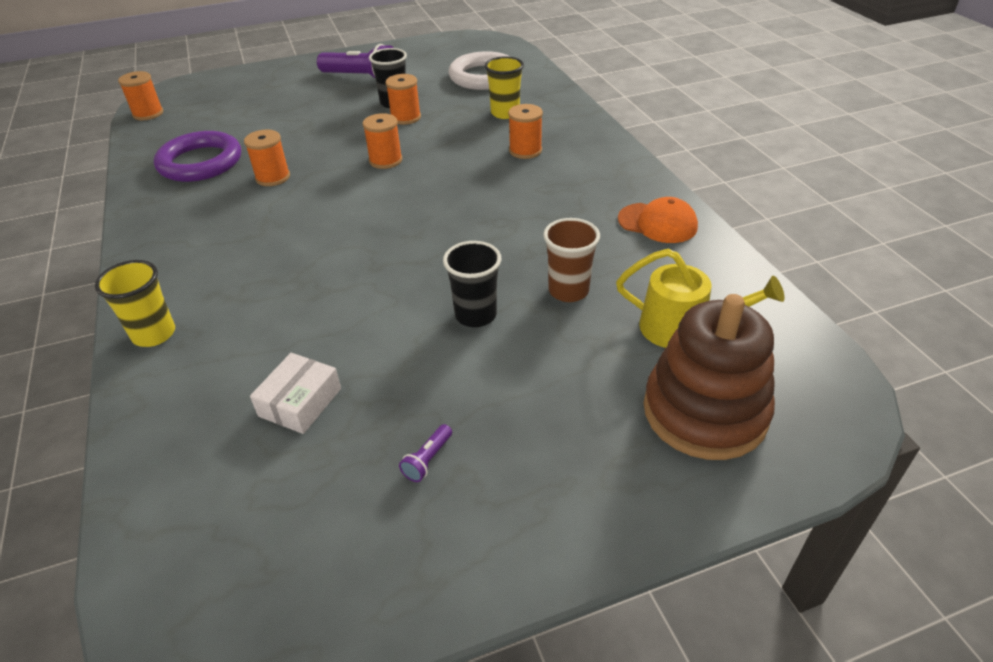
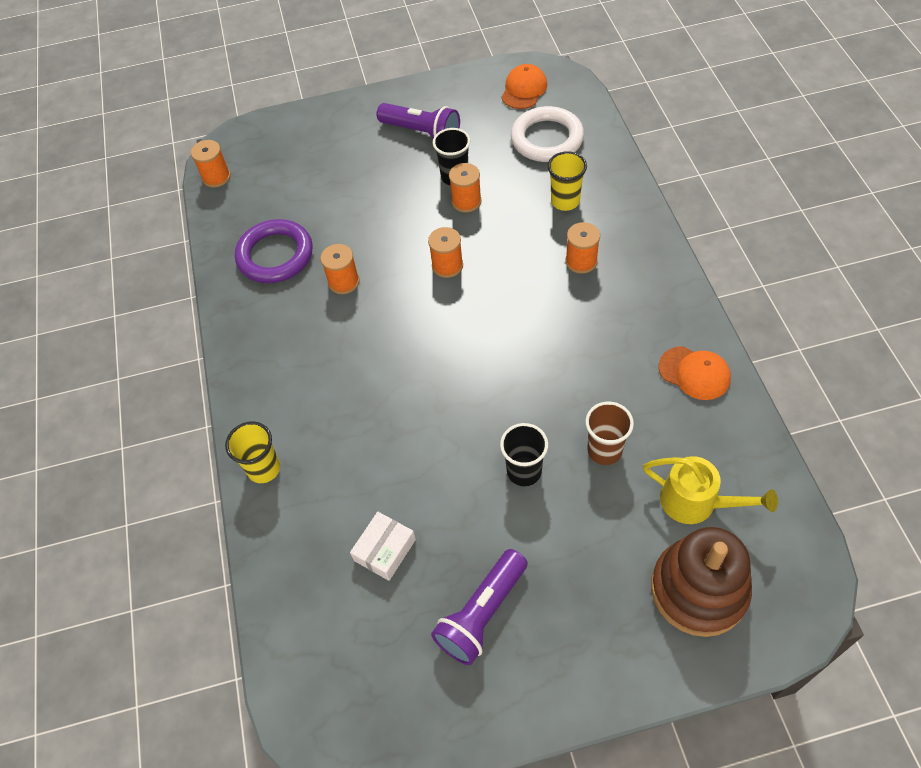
camera: 10 degrees right, 15 degrees up
purple flashlight [399,424,452,482] -> purple flashlight [431,549,527,665], size x2.40
none -> orange cap [501,64,547,109]

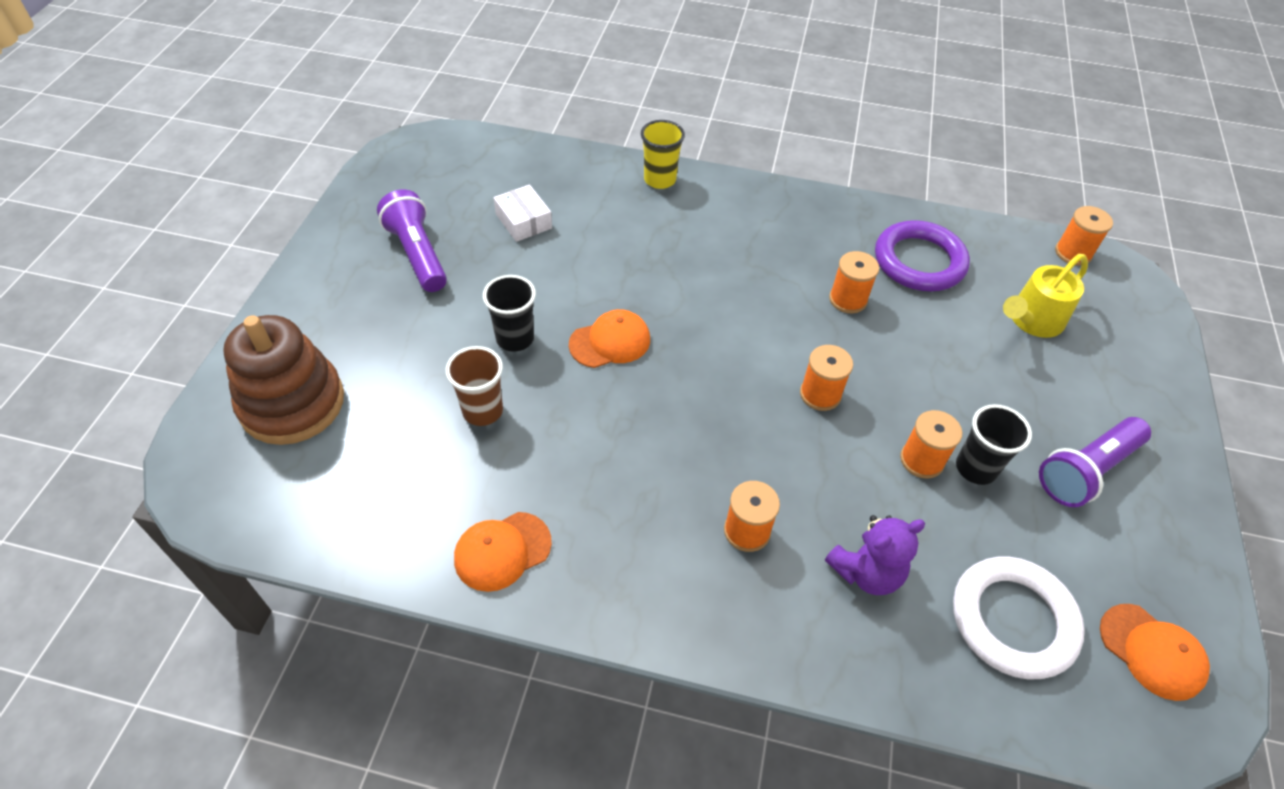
camera: 110 degrees right, 5 degrees down
yellow cup [548,151,587,211] -> purple teddy bear [825,515,925,595]
yellow watering can [643,456,778,524] -> yellow watering can moved to [1003,254,1088,338]
none -> orange cap [569,309,650,368]

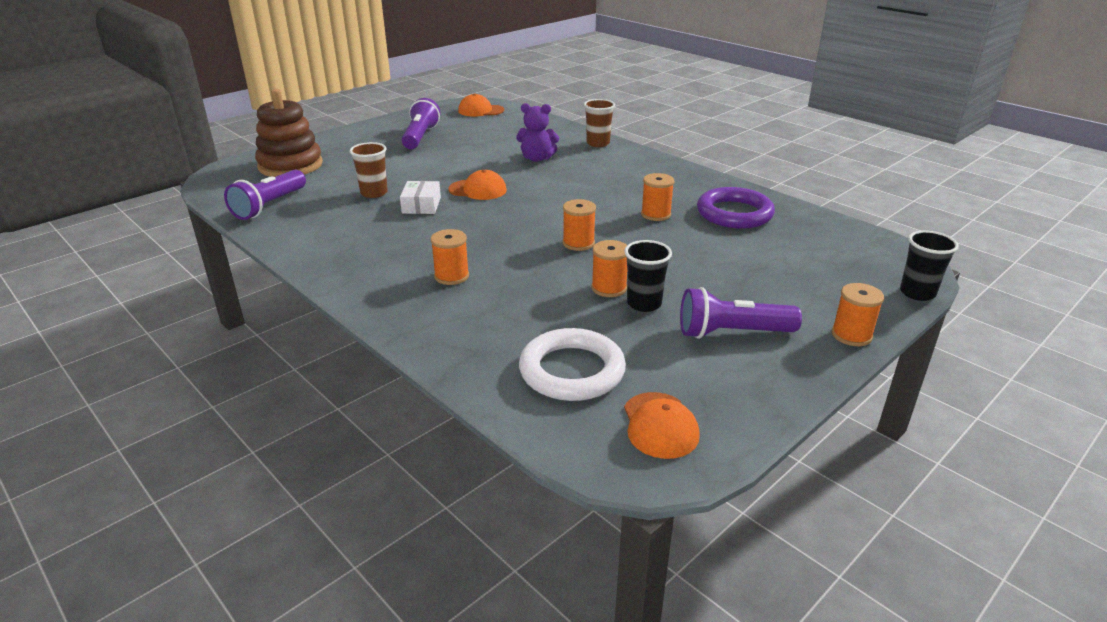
camera: 35 degrees right, 20 degrees down
orange cap [454,512,552,592] -> orange cap moved to [458,93,504,117]
black cup [483,275,536,352] -> black cup moved to [900,231,959,301]
white box [494,185,552,242] -> white box moved to [400,181,441,214]
yellow cup [641,120,685,189] -> brown cup [584,99,615,147]
purple teddy bear [825,515,925,595] -> purple teddy bear moved to [516,103,559,162]
yellow watering can [1003,254,1088,338] -> none
orange spool [1055,206,1113,266] -> orange spool moved to [832,283,884,346]
none -> purple flashlight [224,170,306,220]

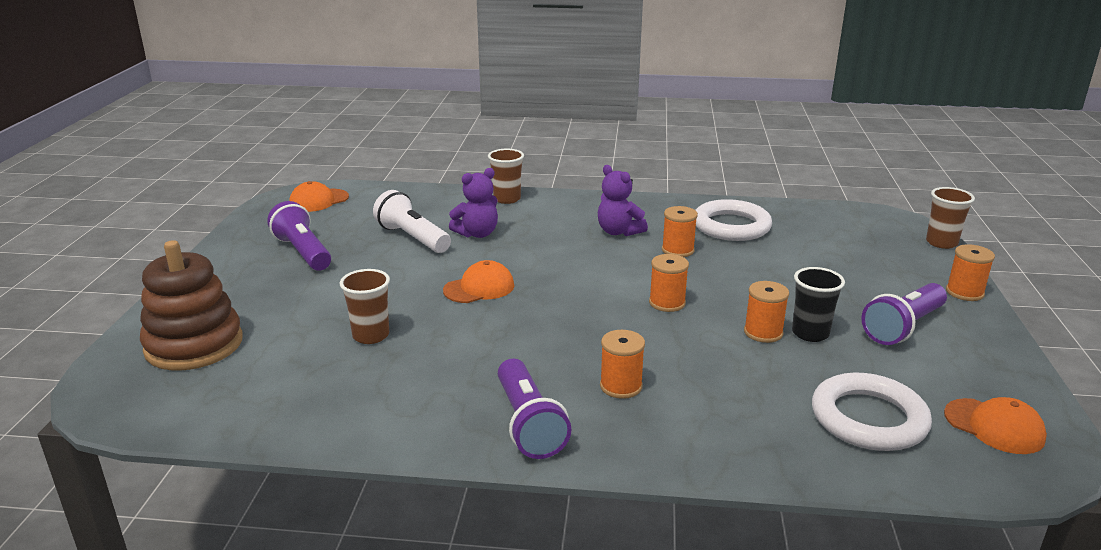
camera: 40 degrees left, 5 degrees down
purple flashlight [224,170,306,220] -> purple flashlight moved to [498,359,571,459]
white box [400,181,441,214] -> none
purple ring [697,187,775,229] -> white ring [695,199,772,241]
black cup [900,231,959,301] -> brown cup [926,187,975,249]
none -> white flashlight [373,190,451,253]
none -> purple teddy bear [598,165,648,236]

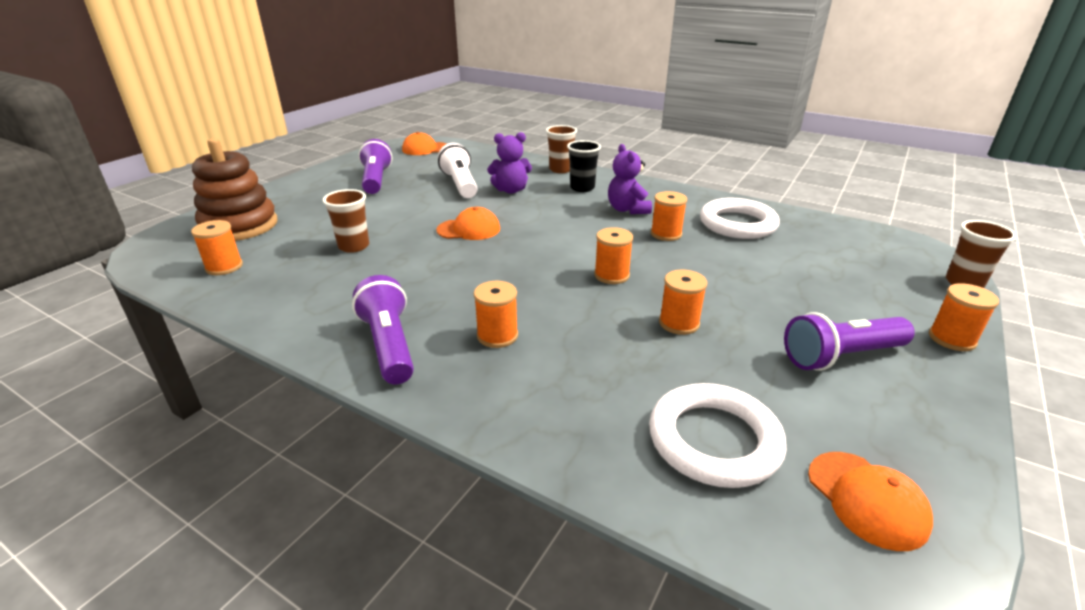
camera: 25 degrees right, 5 degrees up
purple flashlight [498,359,571,459] -> purple flashlight turned 150 degrees clockwise [352,275,414,384]
black cup [792,267,845,342] -> black cup moved to [567,140,601,192]
none -> orange spool [191,220,243,275]

